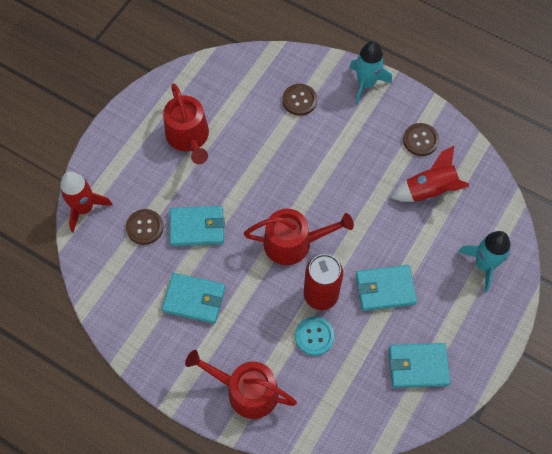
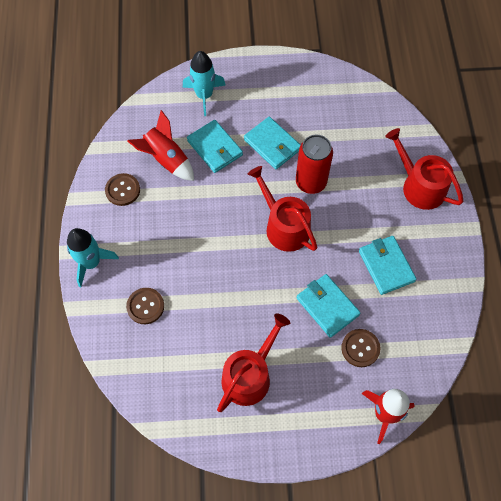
camera: 125 degrees left, 0 degrees up
red watering can [185,350,297,419] -> red watering can turned 150 degrees clockwise [385,128,463,210]
turquoise button [295,317,334,356] -> none
turquoise wallet [389,343,451,388] -> turquoise wallet moved to [187,120,243,173]

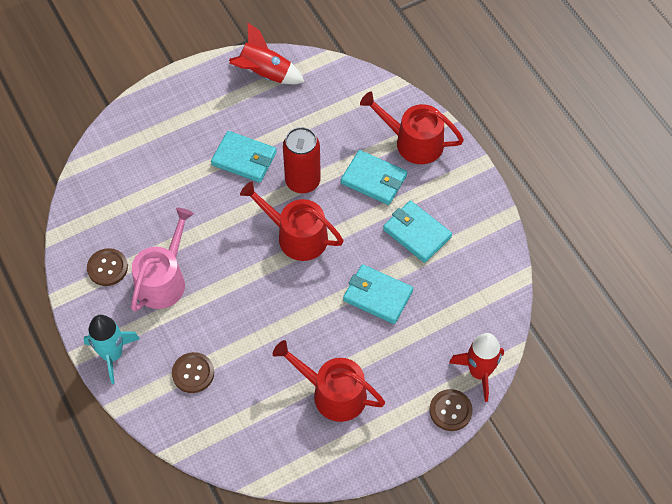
camera: 25 degrees left, 5 degrees down
red rocket [127,110,194,181] -> red rocket moved to [229,22,305,84]
turquoise rocket [183,51,226,116] -> none
turquoise wallet [187,120,243,173] -> turquoise wallet moved to [341,150,407,205]
red watering can [217,313,290,412] -> red watering can turned 75 degrees counterclockwise [273,340,385,422]
brown button [341,329,380,367] -> brown button moved to [429,389,473,431]
none -> pink watering can [131,208,194,311]

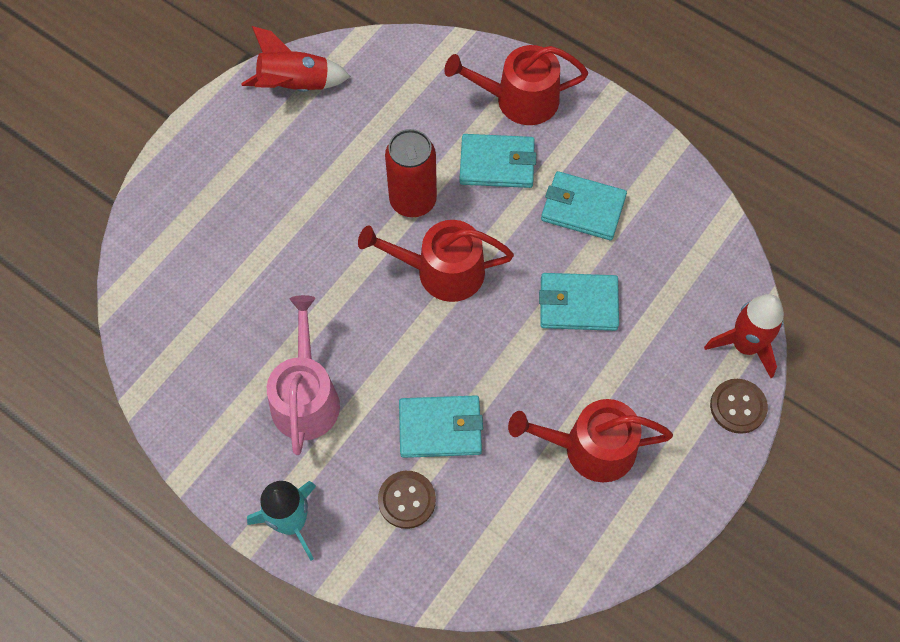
camera: 25 degrees left, 5 degrees up
brown button [87,248,128,286] -> none
turquoise wallet [211,131,277,183] -> turquoise wallet moved to [399,395,483,458]

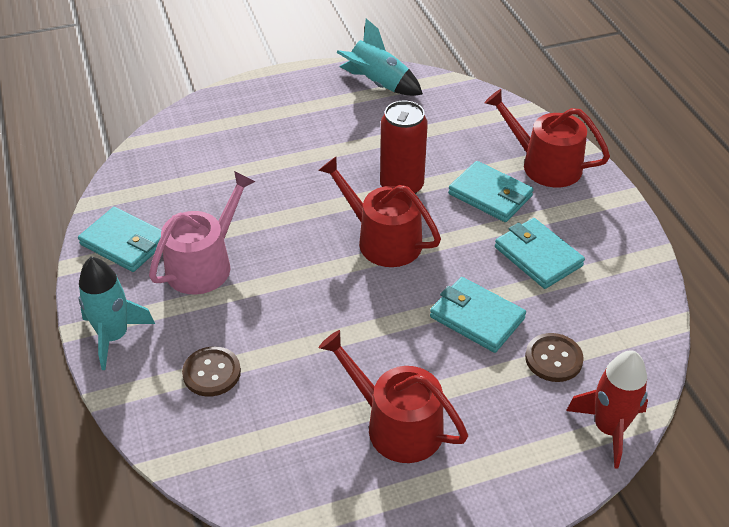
camera: 35 degrees right, 20 degrees down
red rocket [242,26,351,92] -> turquoise rocket [337,18,423,96]
turquoise wallet [399,395,483,458] -> turquoise wallet moved to [78,207,161,272]
brown button [710,379,768,434] -> brown button moved to [525,333,584,382]

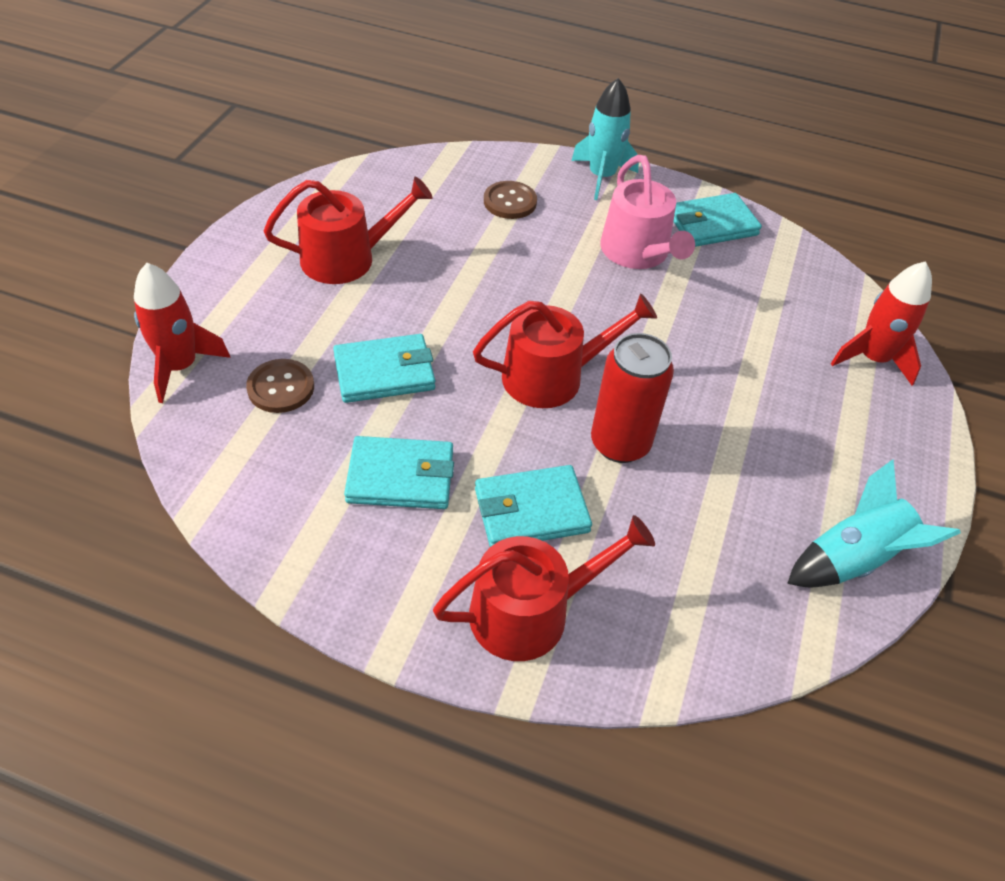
camera: 125 degrees right, 5 degrees up
none -> red rocket [831,261,932,386]

